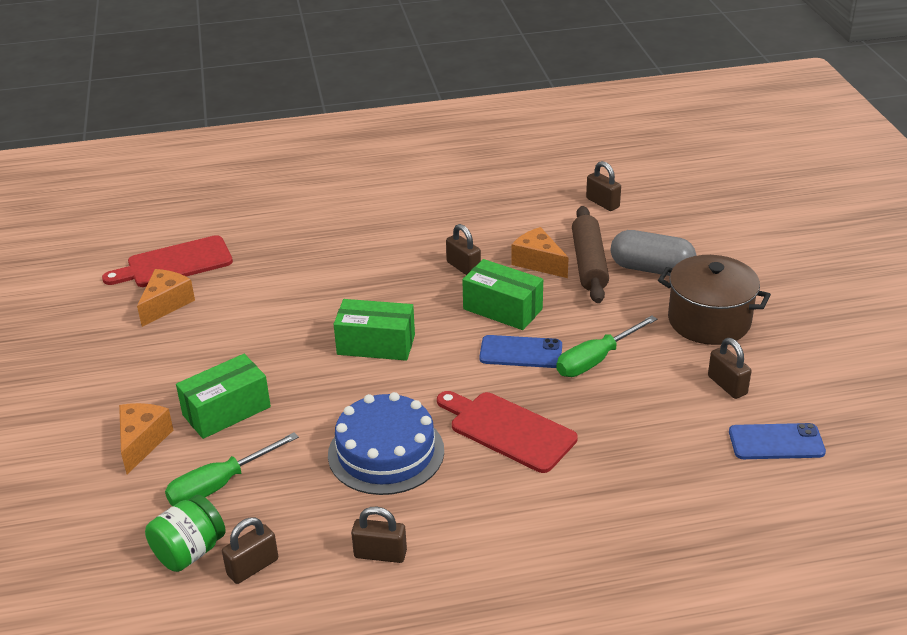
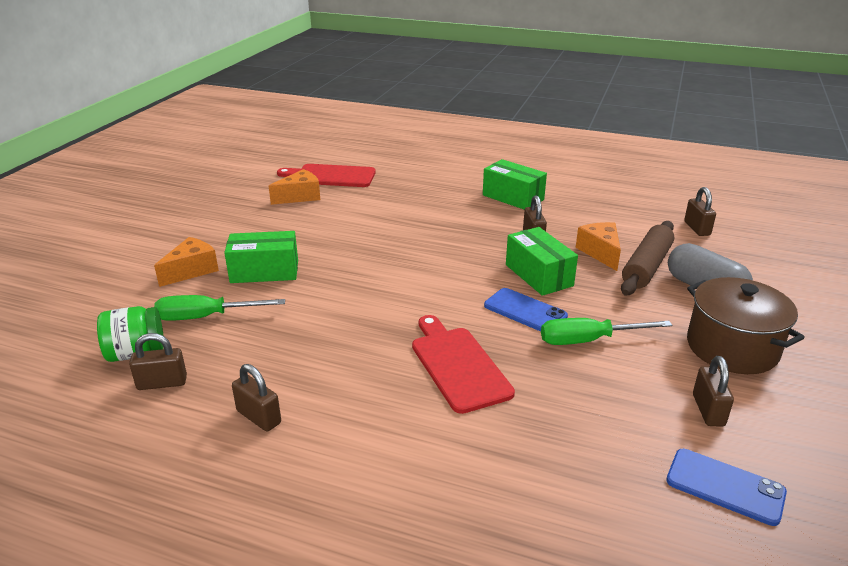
camera: 30 degrees right, 5 degrees down
blue cake [328,392,444,495] -> none
green box [334,299,415,361] -> green box moved to [483,159,547,210]

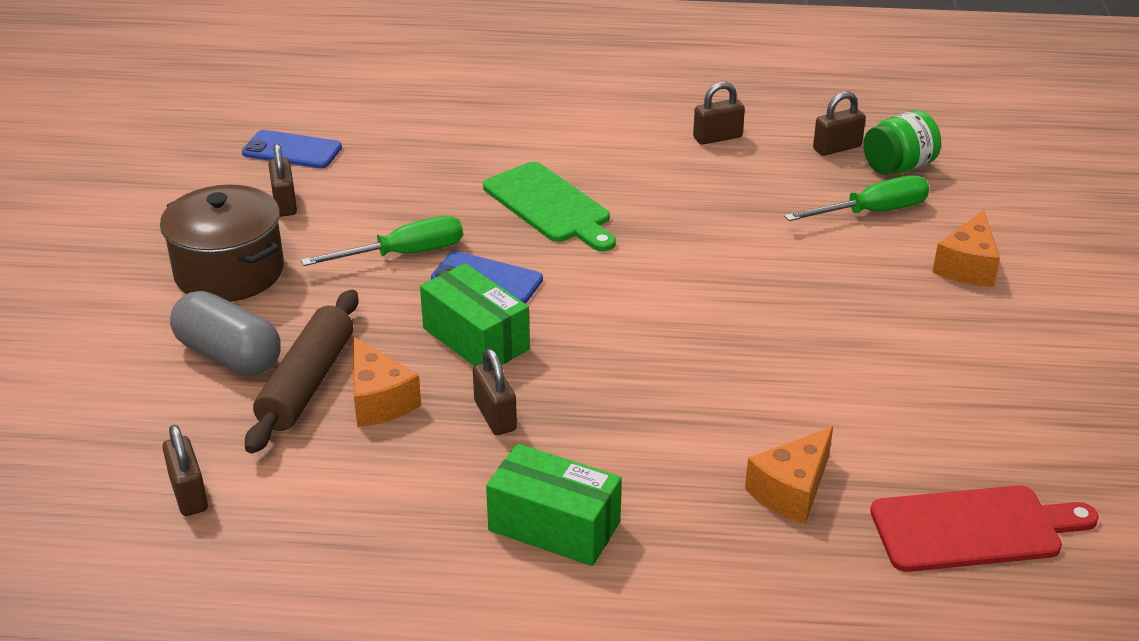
camera: 165 degrees right, 5 degrees up
green box [224,231,298,283] -> none
brown padlock [232,364,281,432] -> brown padlock turned 45 degrees counterclockwise [693,82,745,145]
orange cheese [269,169,320,205] -> orange cheese moved to [745,427,833,524]
red cutting board [412,315,515,414] -> green cutting board [483,162,616,252]

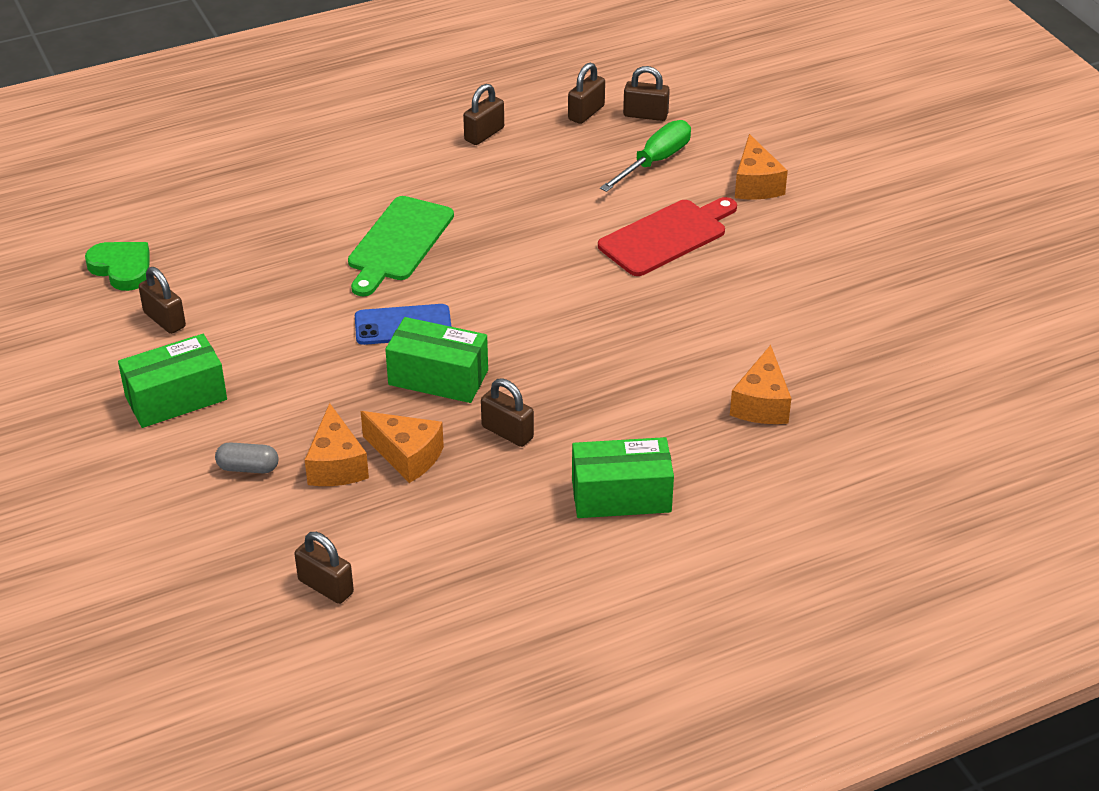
camera: 30 degrees left, 5 degrees up
brown pot [160,185,284,302] -> green box [118,334,227,428]
grey capsule [170,291,281,375] -> grey capsule [215,442,279,473], size x0.53
blue phone [242,130,342,168] -> green heart [85,242,150,291]
brown rolling pin [245,290,359,454] -> orange cheese [305,403,369,486]
green screwdriver [301,216,463,266] -> none
green cutting board [483,162,616,252] -> green cutting board turned 90 degrees clockwise [348,196,454,296]
green jar [863,110,941,175] -> brown padlock [623,66,670,121]
red cutting board [870,485,1099,572] -> red cutting board moved to [598,197,737,276]

